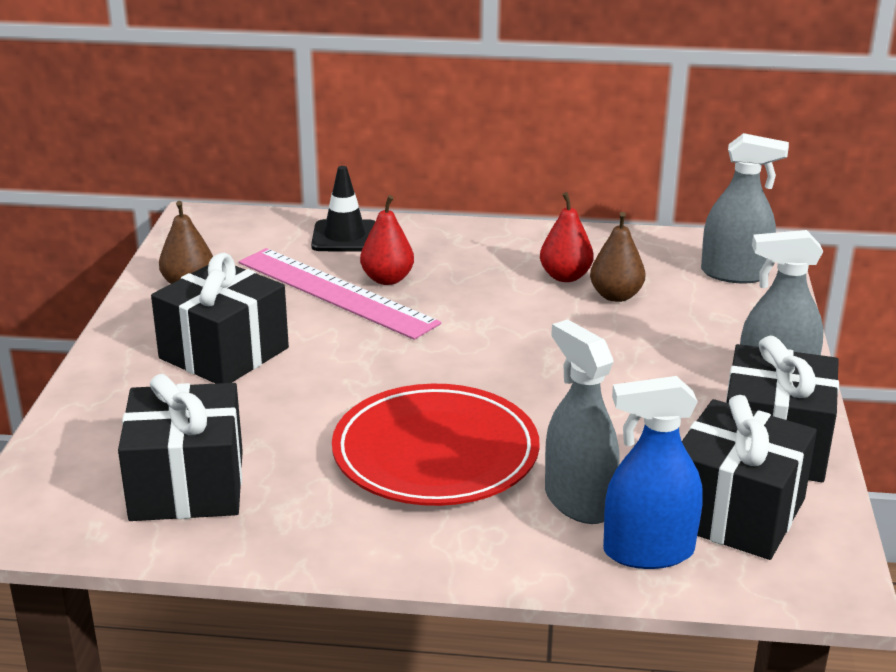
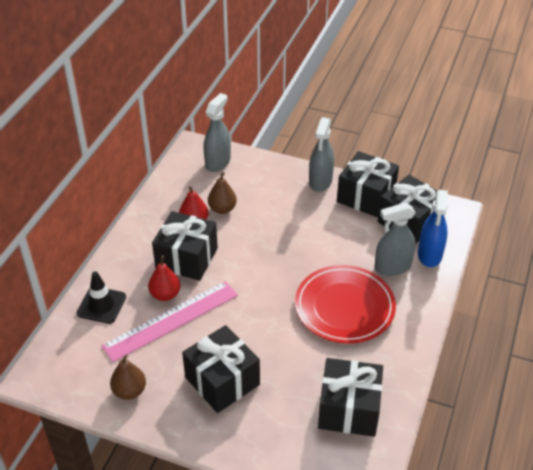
camera: 75 degrees left, 15 degrees up
none -> black gift [152,211,218,281]

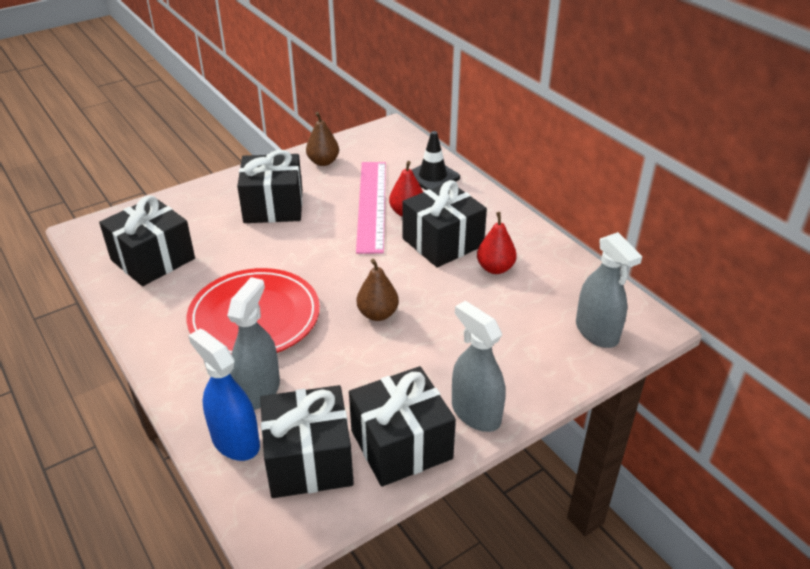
camera: 125 degrees right, 5 degrees down
brown pear [208,172,237,214] -> brown pear moved to [357,259,399,321]

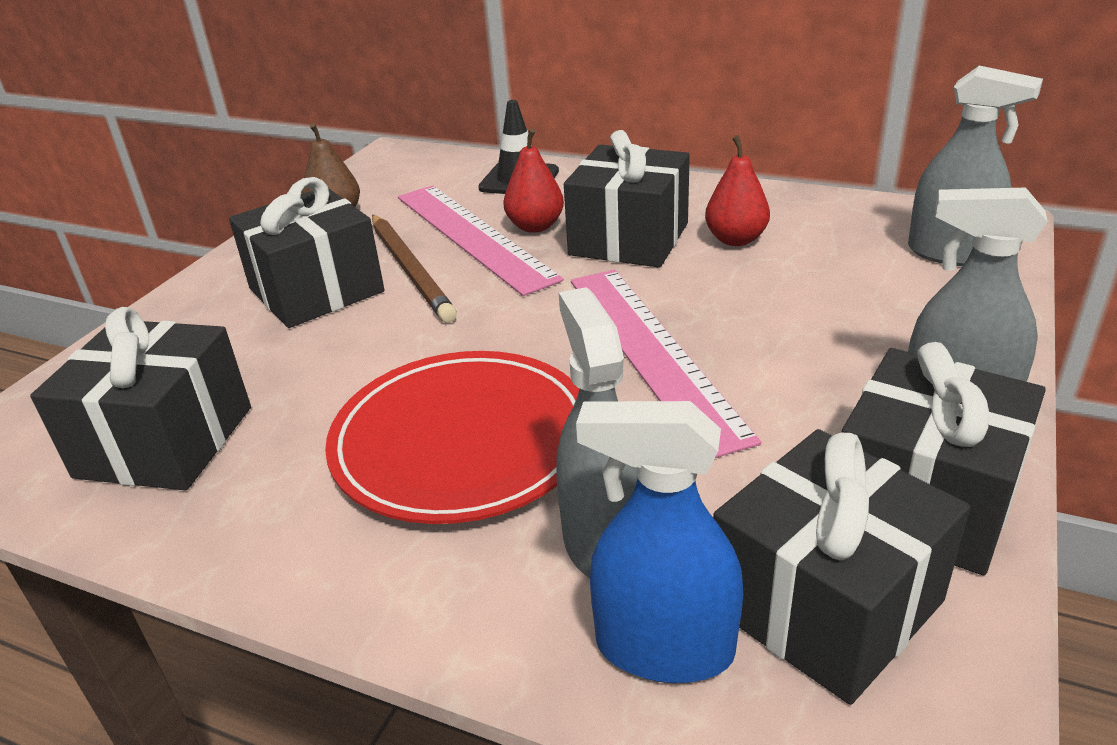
camera: 30 degrees left, 5 degrees down
brown pear [357,259,399,321] -> pink ruler [571,270,761,458]
none -> brown pencil [372,215,457,323]

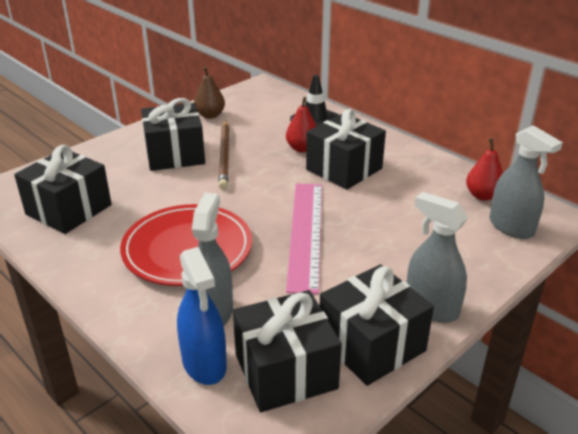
camera: 20 degrees right, 0 degrees up
pink ruler [398,185,564,296] -> none
blue spray bottle [576,401,743,683] -> blue spray bottle turned 150 degrees counterclockwise [177,247,227,385]
red pear [705,135,770,246] -> red pear moved to [466,138,503,201]

